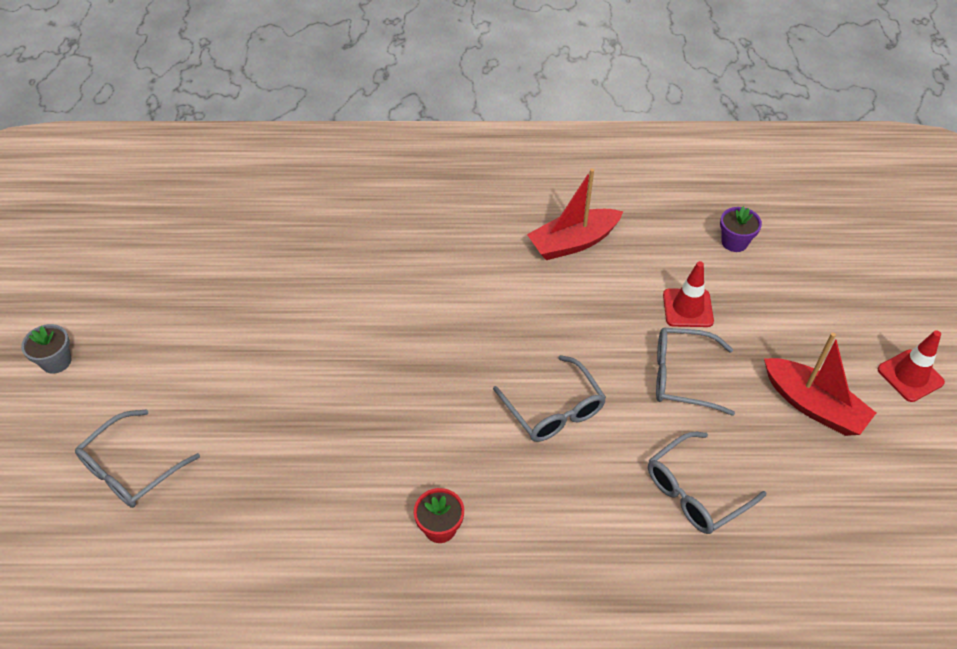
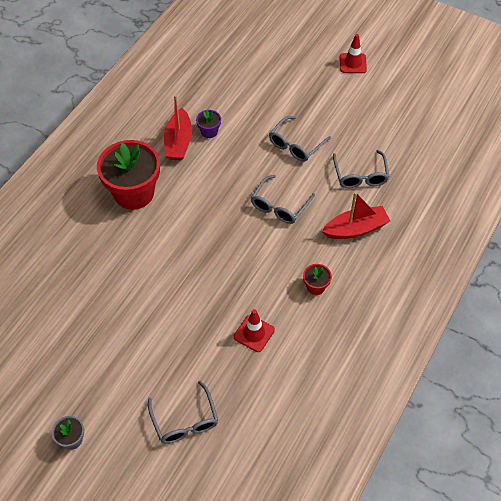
camera: 60 degrees left, 5 degrees up
grey glasses [493,355,606,442] -> grey glasses turned 120 degrees clockwise [251,175,315,224]
red traffic cone [663,261,714,327] -> red traffic cone moved to [234,309,275,352]
purple flower pot [720,206,762,252] -> purple flower pot moved to [196,110,221,138]
red boat [764,332,876,436] -> red boat moved to [322,192,390,239]
none -> red flower pot [97,140,160,210]

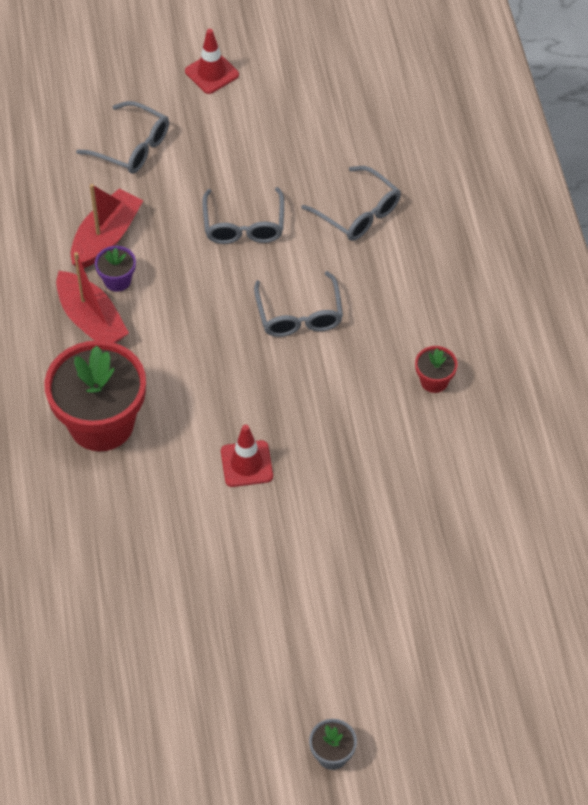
camera: 40 degrees left, 0 degrees up
grey glasses [148,381,218,444] -> grey glasses moved to [76,101,169,174]
red traffic cone [234,309,275,352] -> red traffic cone moved to [221,425,273,487]
red boat [322,192,390,239] -> red boat moved to [71,184,144,268]

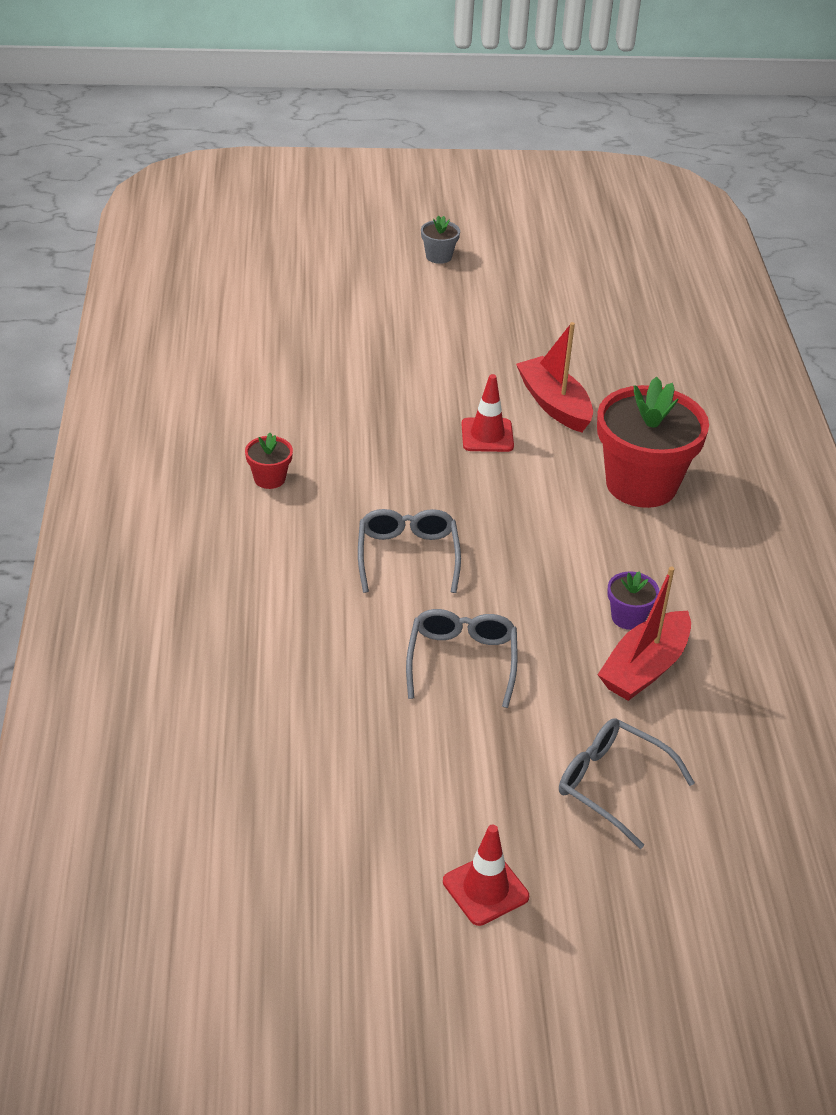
camera: 175 degrees left, 15 degrees down
red boat [56,252,129,343] -> red boat moved to [516,322,593,432]
grey glasses [301,166,401,241] -> none

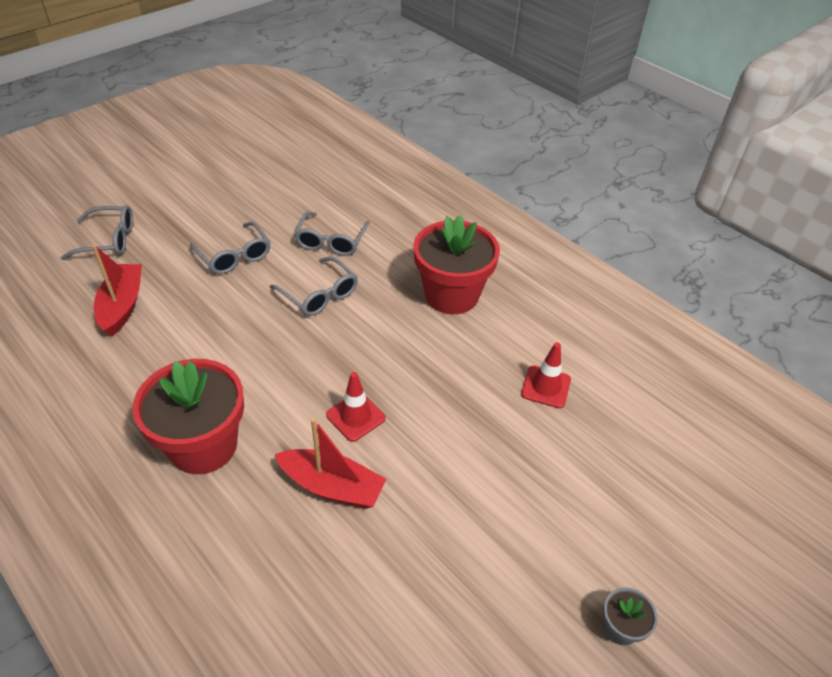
camera: 140 degrees right, 5 degrees up
red flower pot [245,433,293,489] -> red flower pot [413,215,500,314], size x2.31
red traffic cone [443,825,529,926] -> red traffic cone moved to [521,342,571,408]
purple flower pot [607,571,660,630] -> none
none -> grey glasses [294,212,370,256]

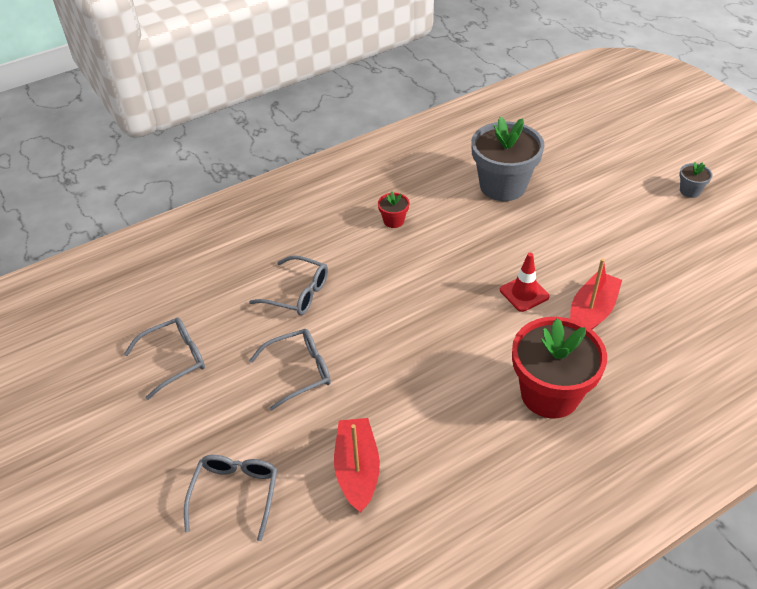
camera: 75 degrees left, 0 degrees up
red boat [92,245,142,337] -> red boat turned 75 degrees clockwise [334,418,380,513]
grey glasses [270,257,358,316] -> grey glasses moved to [124,318,205,400]
red flower pot [413,215,500,314] -> red flower pot [378,192,409,228], size x0.43
red traffic cone [521,342,571,408] -> grey flower pot [471,117,545,201]

